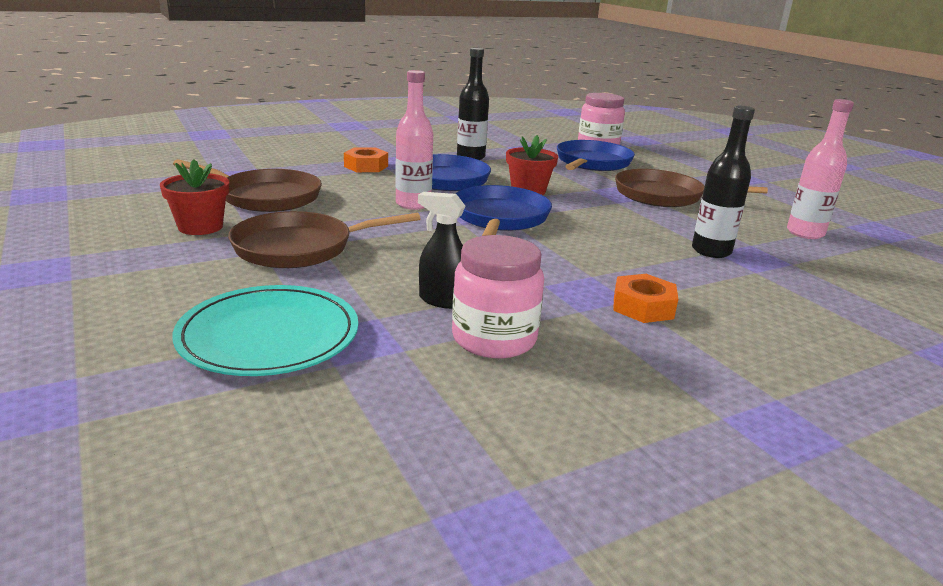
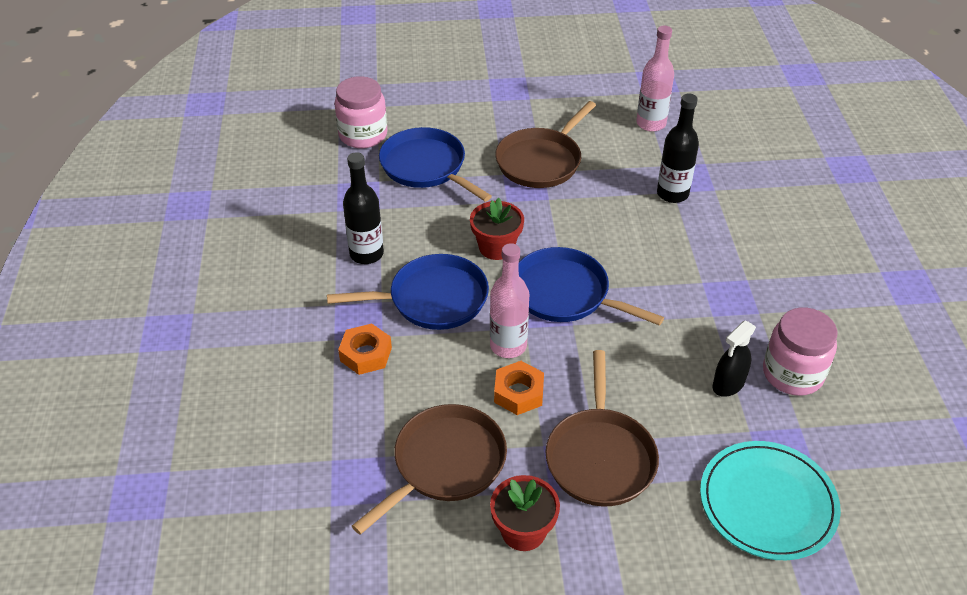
camera: 65 degrees left, 20 degrees up
orange nut [613,274,678,323] -> orange nut moved to [494,361,544,415]

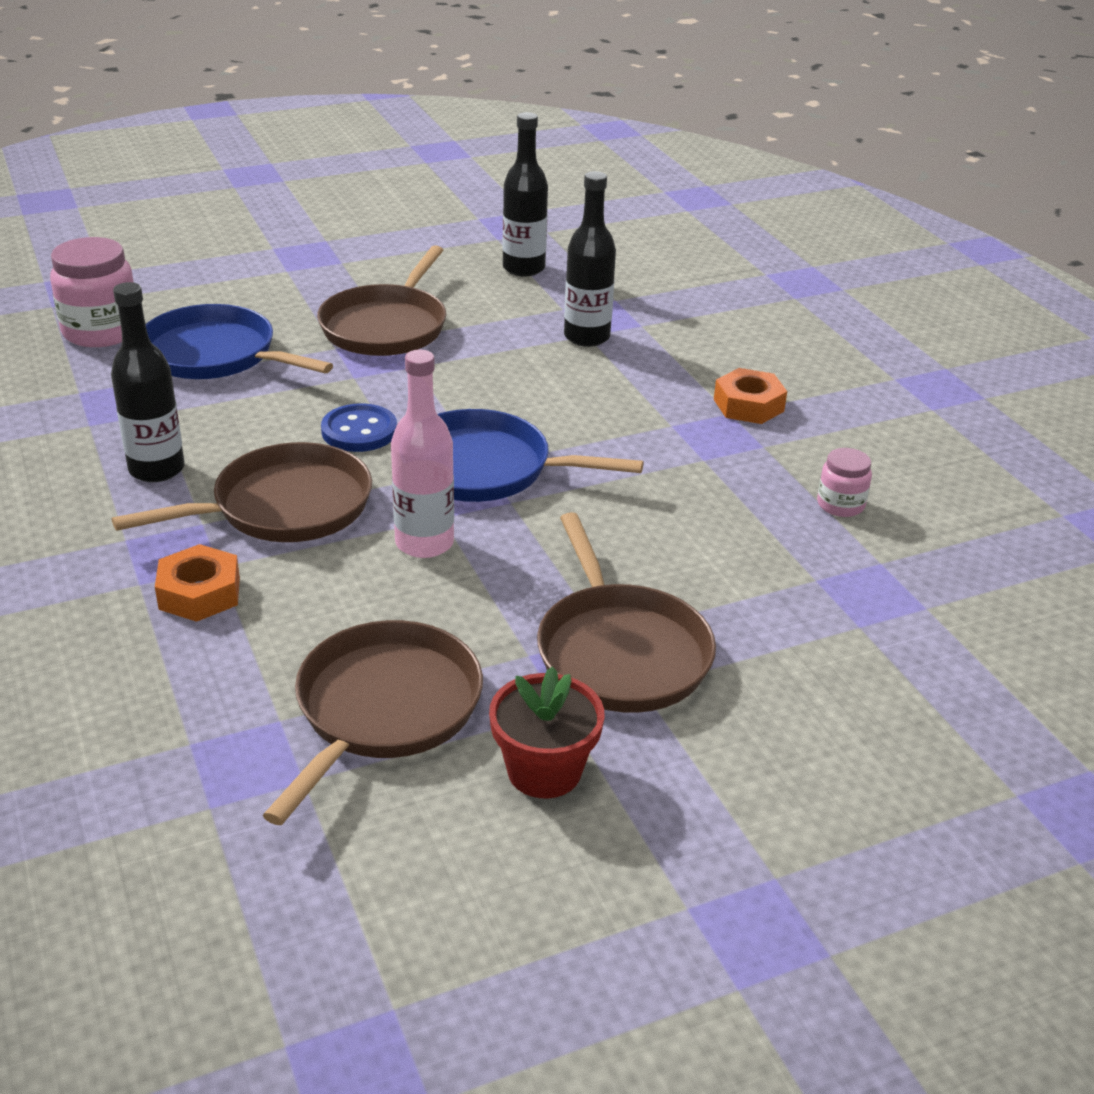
camera: 20 degrees left, 10 degrees down
blue pan [327,254,489,330] -> brown pan [112,442,372,542]
red flower pot [470,198,524,260] -> blue button [321,403,397,452]
orange nut [494,361,544,415] -> orange nut moved to [714,368,787,424]
pink bottle [636,26,674,132] -> black bottle [502,112,548,276]
turquoise plate [700,441,841,560] -> none
black spray bottle [713,321,756,397] -> none
pink jar [763,308,838,396] -> pink jar [817,448,872,517], size x0.54

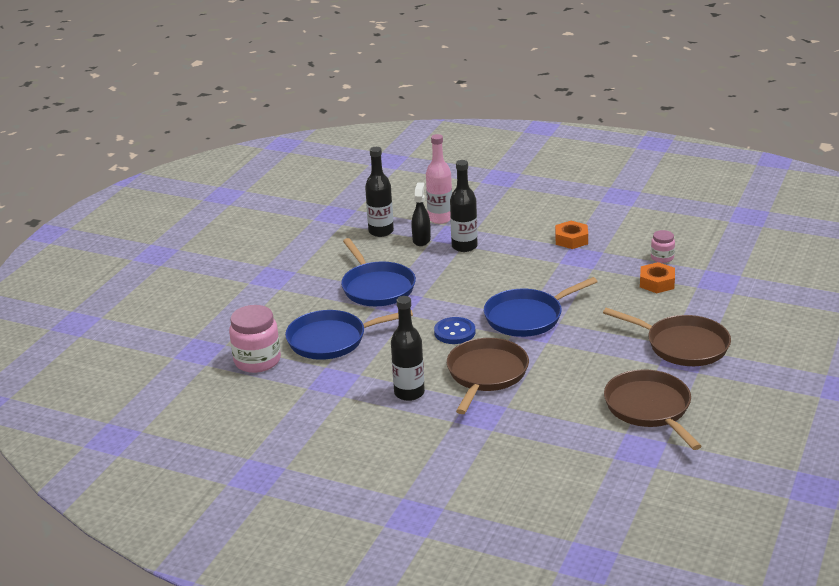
camera: 40 degrees left, 5 degrees down
orange nut [155,544,240,622] -> orange nut moved to [640,262,675,293]
brown pan [317,245,446,356] -> blue pan [341,238,416,306]
pink bottle [391,349,454,558] -> pink bottle moved to [426,134,452,224]
red flower pot [489,666,605,798] -> none
none -> black spray bottle [411,182,431,246]

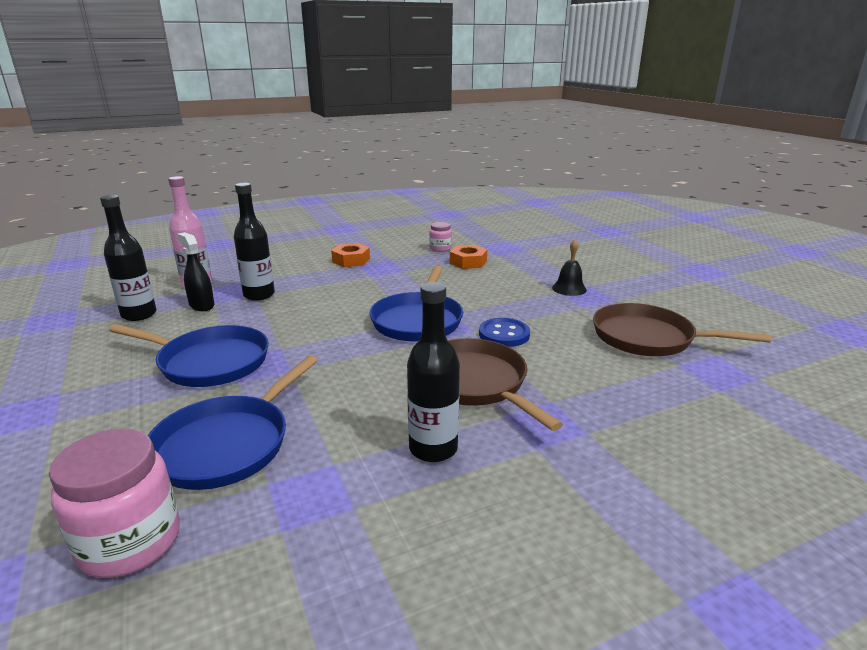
camera: 50 degrees left, 5 degrees down
blue button [434,317,475,344] -> blue button moved to [479,318,530,347]
brown pan [603,307,731,366] -> black bell [552,239,587,296]

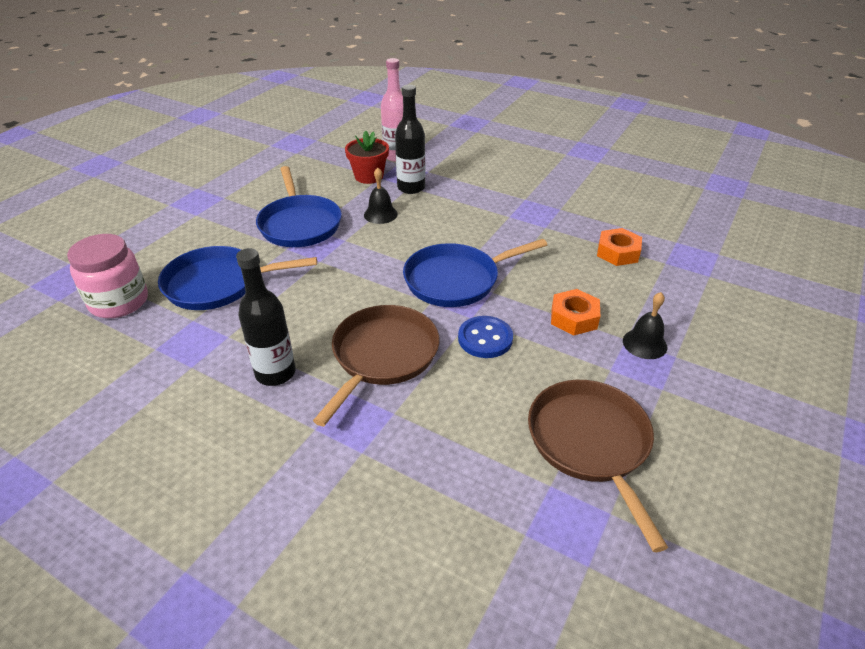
camera: 55 degrees right, 15 degrees up
black bottle [100,195,157,321] -> none
black spray bottle [177,232,214,311] -> red flower pot [345,130,389,184]
orange nut [331,243,370,267] -> orange nut moved to [551,289,600,335]
pink jar [429,222,452,252] -> none
none -> black bell [364,168,398,224]

